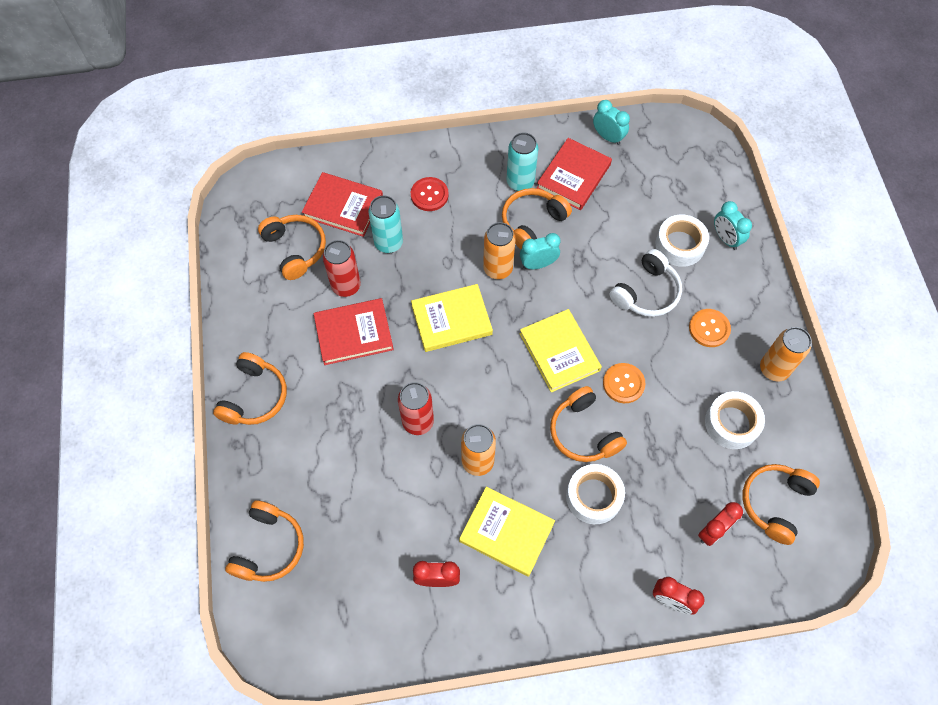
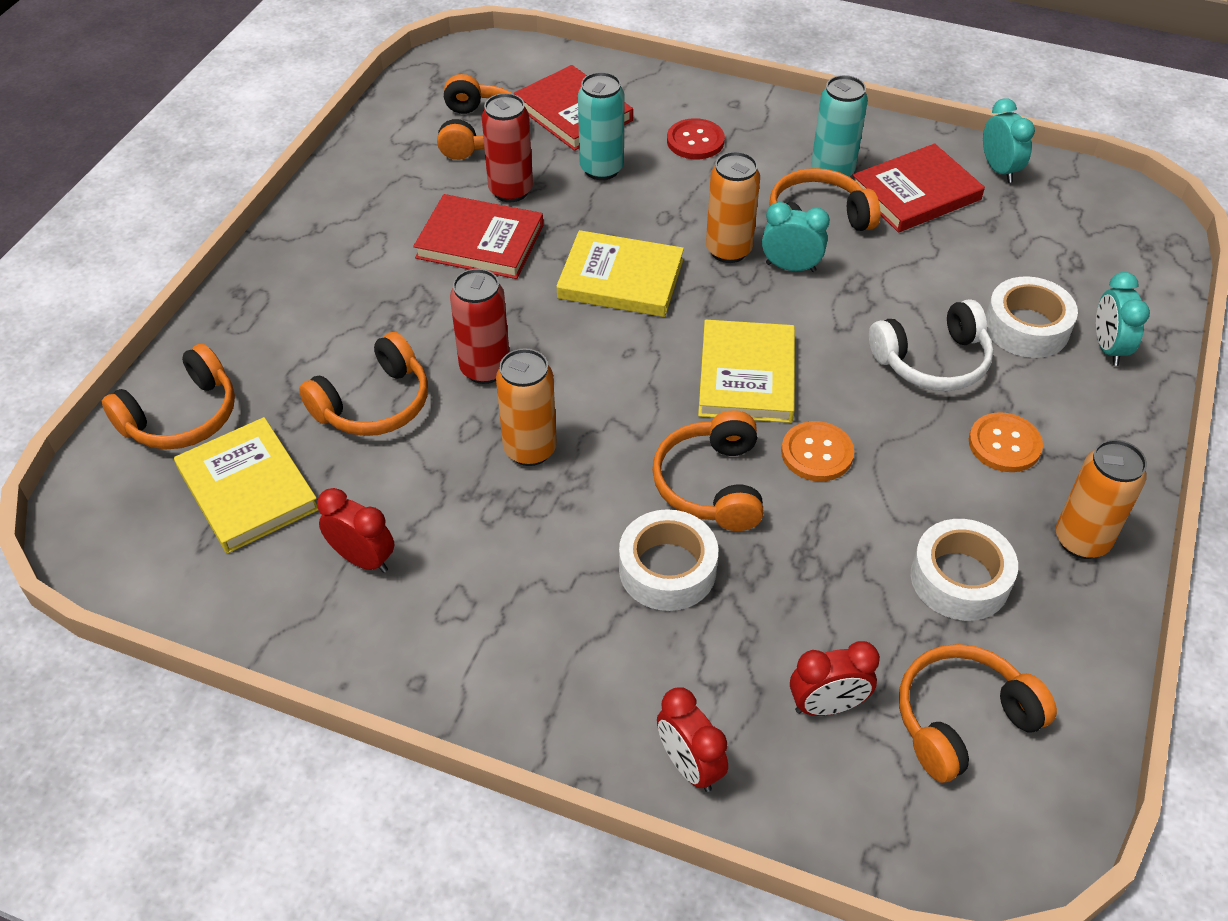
camera: 30 degrees right, 15 degrees down
orange headphones [213,352,287,425] -> orange headphones moved to [299,332,428,436]
yellow book [459,487,555,577] -> yellow book moved to [174,417,318,553]

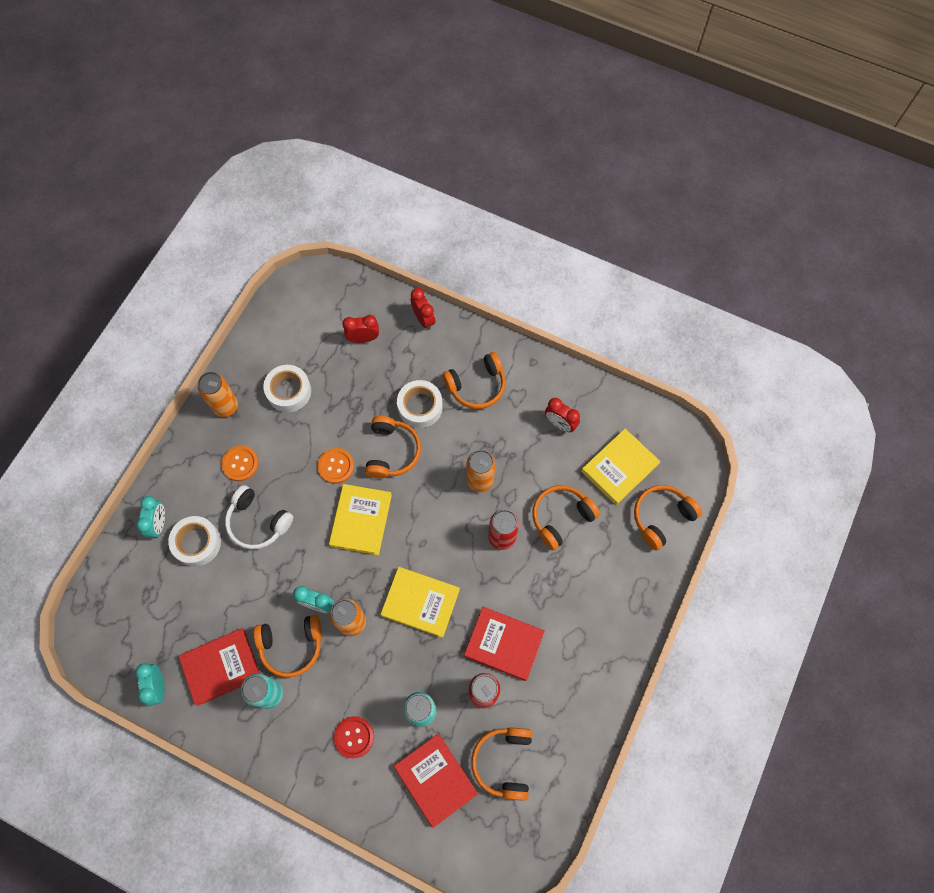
camera: 175 degrees left, 20 degrees up
yellow book [174,417,318,553] -> yellow book turned 75 degrees clockwise [581,429,660,505]
white headphones [869,299,994,391] -> white headphones turned 135 degrees counterclockwise [225,485,293,550]
orange headphones [899,644,1057,783] -> orange headphones moved to [442,352,505,409]

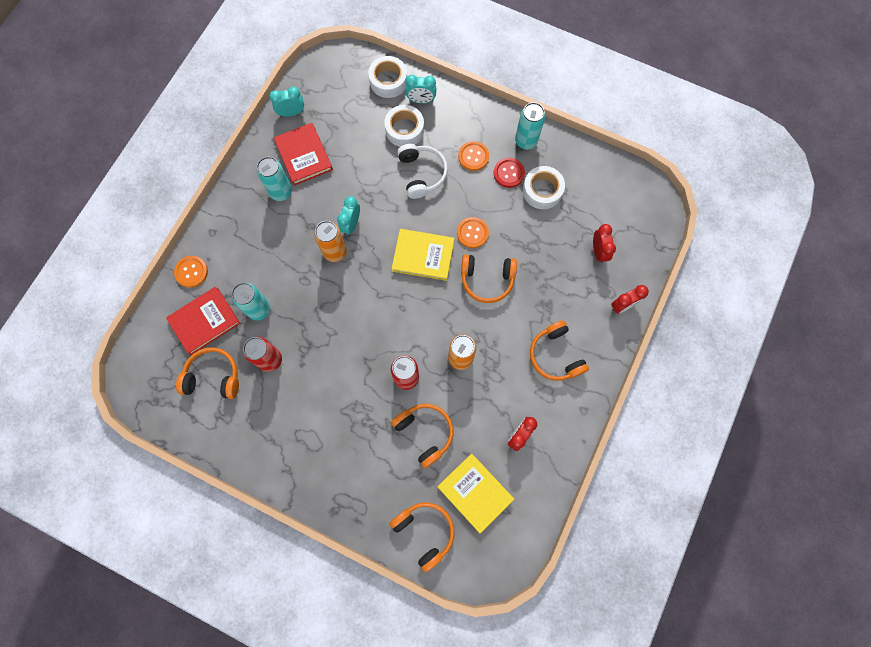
camera: 90 degrees right, 5 degrees up
orange can [198,372,238,417] -> turquoise can [515,102,545,150]
white headphones [225,485,293,550] -> white headphones turned 135 degrees clockwise [397,144,448,199]
orange headphones [254,615,322,677] -> none
red button [334,716,374,758] -> red button moved to [493,158,525,188]
yellow book [380,567,460,638] -> none
white tape [397,380,443,428] -> white tape moved to [368,56,407,98]
red book [464,607,545,681] -> none
none -> orange button [174,256,208,288]

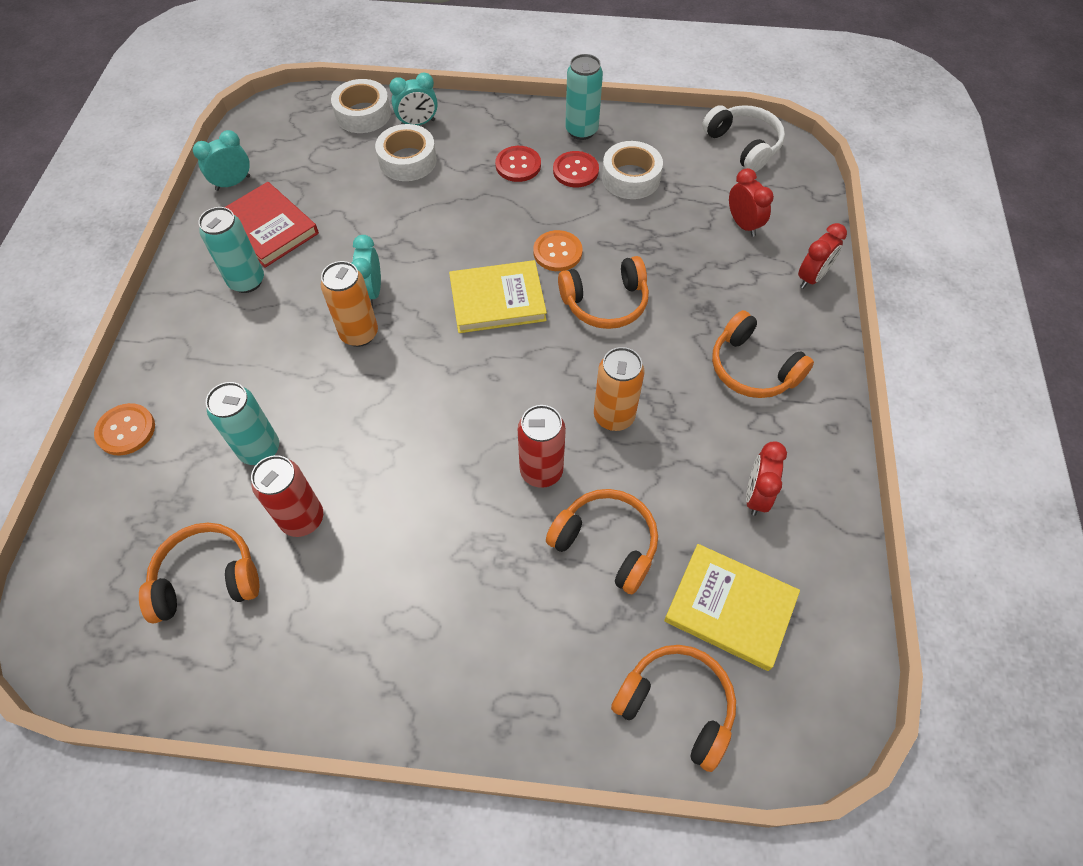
camera: 20 degrees left, 15 degrees down
red book [166,287,240,355] -> none
white headphones [397,144,448,199] -> white headphones moved to [702,105,785,172]
orange button [458,141,489,171] -> red button [495,146,541,182]

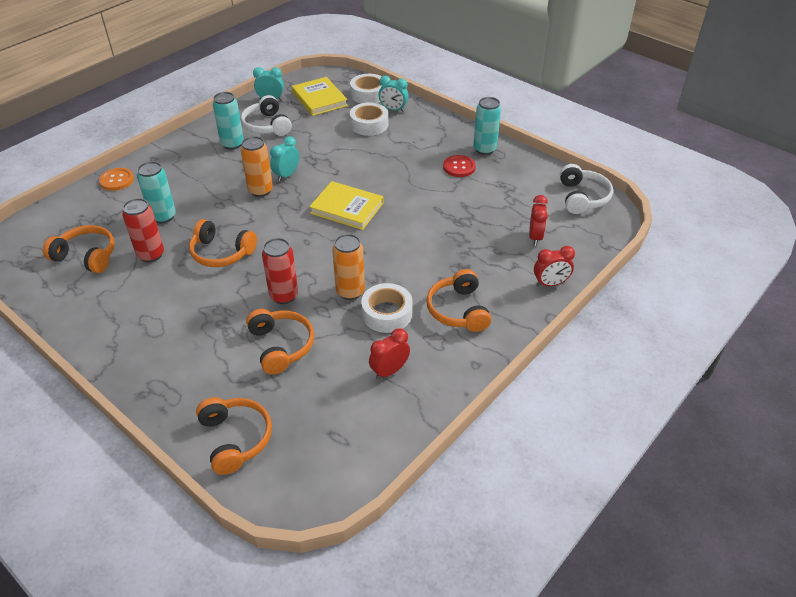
camera: 35 degrees right, 15 degrees down
red book [225,182,319,268] -> white headphones [241,95,292,136]
red button [495,146,541,182] -> none
orange button [533,230,582,271] -> none
orange headphones [558,256,649,329] -> orange headphones moved to [189,219,257,267]
white tape [602,141,663,199] -> white tape moved to [361,283,413,333]
yellow book [664,544,800,671] -> yellow book moved to [292,77,348,116]

